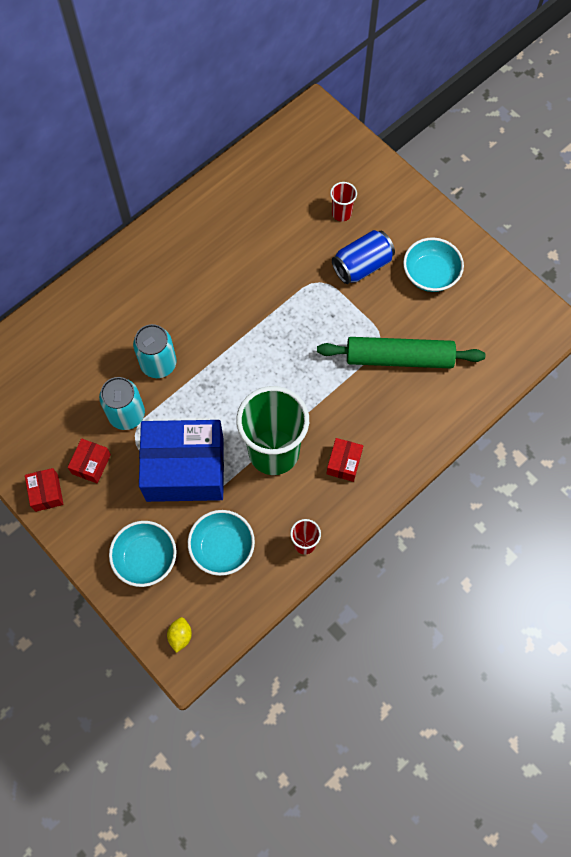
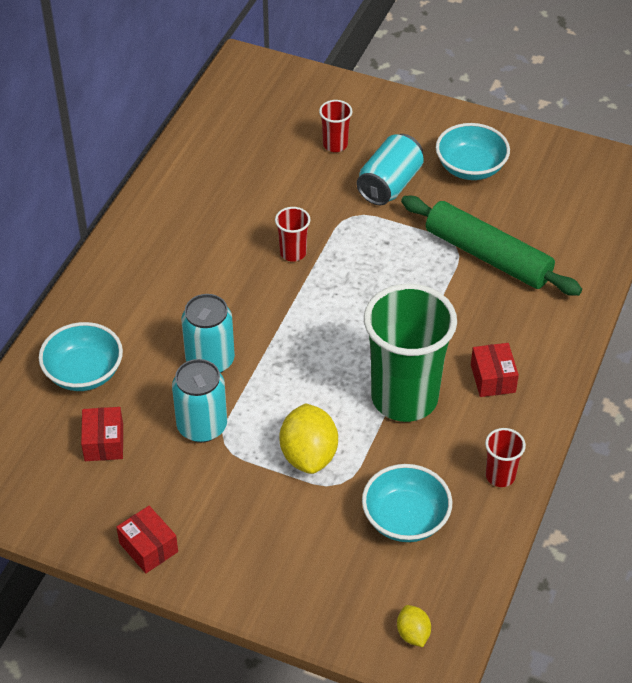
camera: 25 degrees left, 20 degrees down
red box [67,438,111,483] -> red box moved to [81,407,123,461]
turquoise bowl [109,521,176,587] -> turquoise bowl moved to [39,322,123,391]
blue box [139,420,224,502] -> yellow lemon [280,403,338,474]
green rolling pin [317,337,485,368] -> green rolling pin turned 60 degrees clockwise [401,196,582,296]
blue can [332,230,395,284] -> turquoise can [357,134,424,205]
none -> red cup [275,207,310,262]

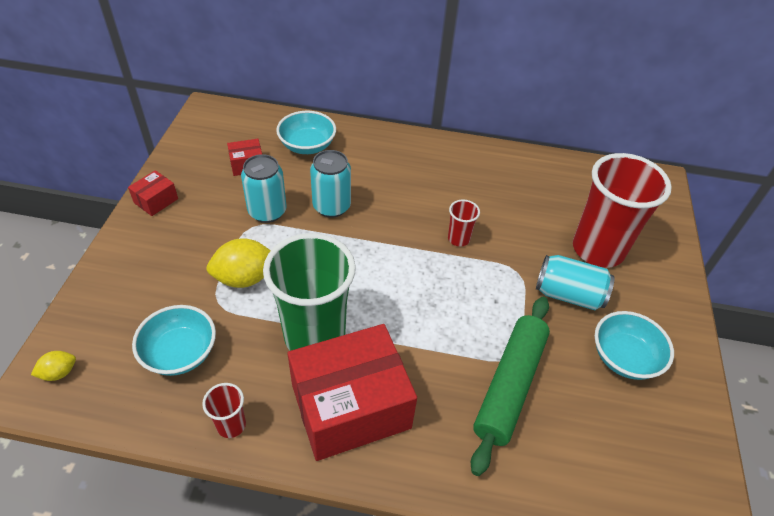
camera: 75 degrees right, 0 degrees up
red cup [319,100,353,152] -> red cup [573,153,672,268], size x2.33
red box [471,343,519,397] -> red box [287,324,417,461], size x2.35

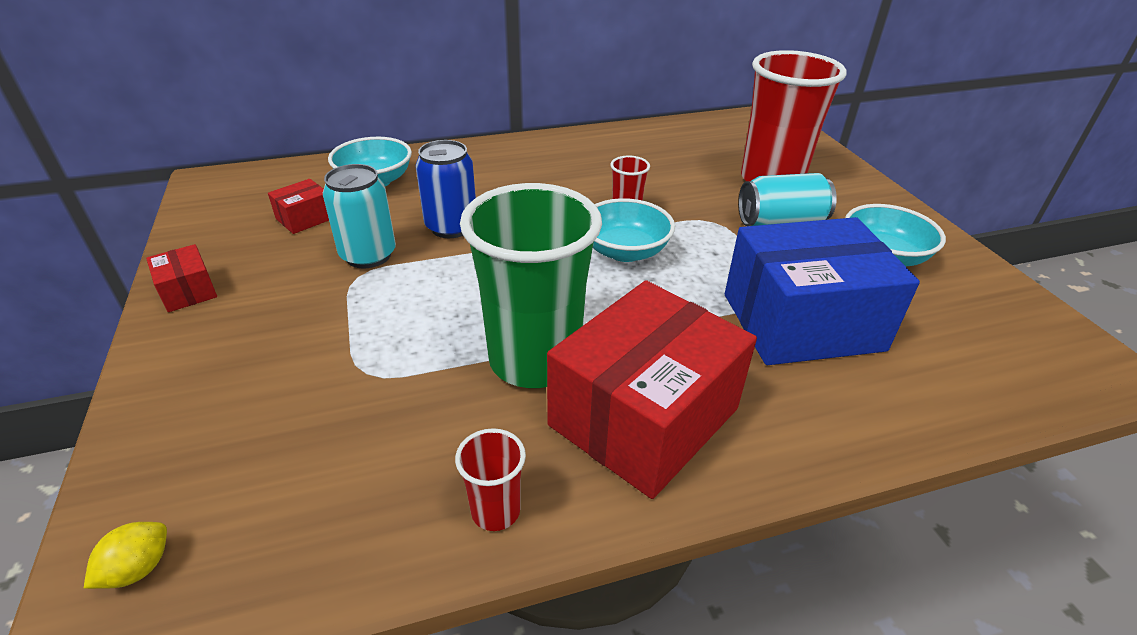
camera: 25 degrees left, 10 degrees down
red box [128,170,178,216] -> red box turned 45 degrees counterclockwise [146,244,217,312]
turquoise bowl [132,305,216,376] -> turquoise bowl moved to [593,198,675,262]
yellow lemon [206,238,271,288] -> none
turquoise can [310,150,351,218] -> blue can [416,140,476,238]
green rolling pin [471,297,550,476] -> blue box [725,217,920,365]

